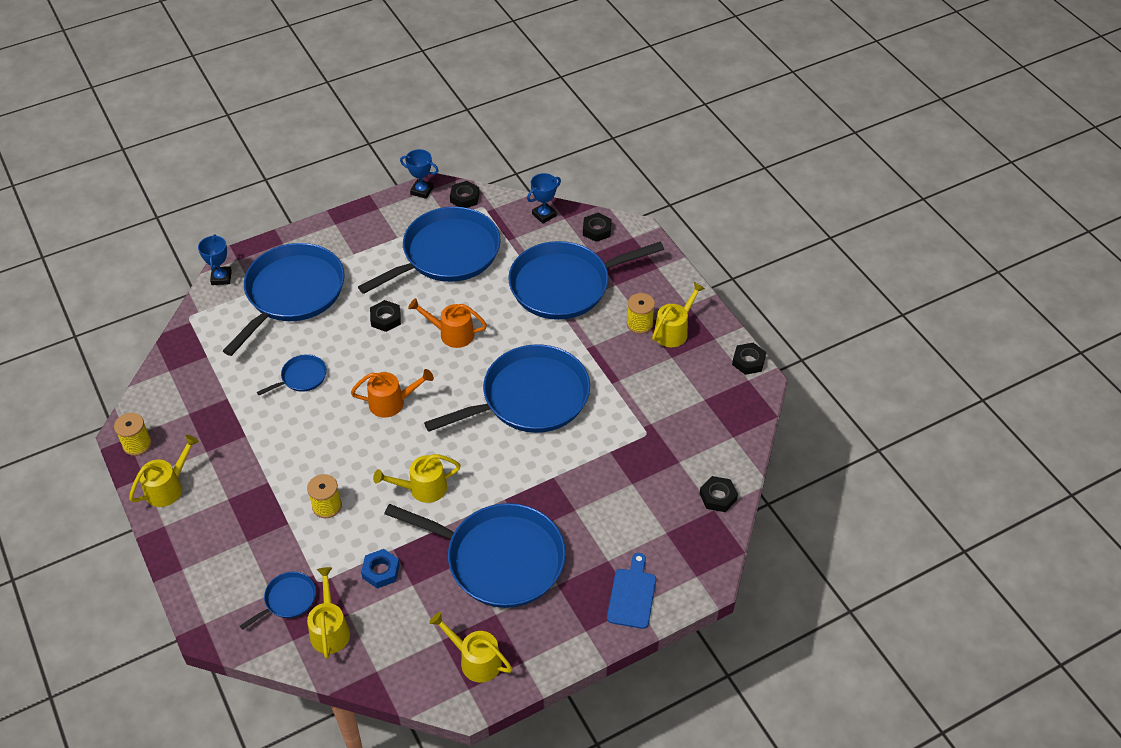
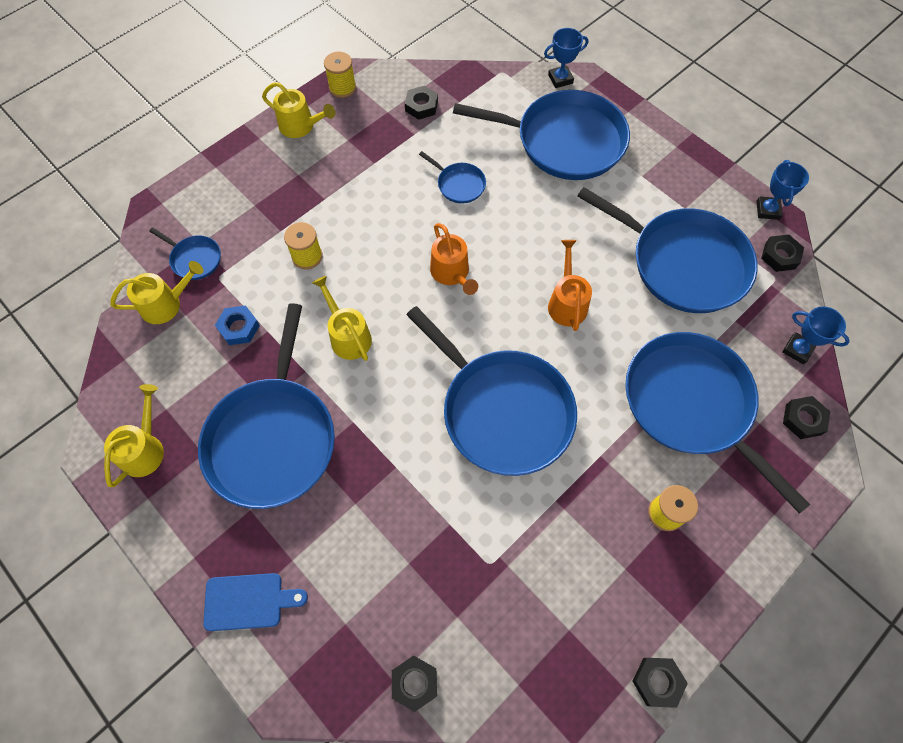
camera: 75 degrees right, 15 degrees up
black nut [370,300,401,332] -> black nut moved to [405,86,438,120]
yellow watering can [652,282,705,347] -> none

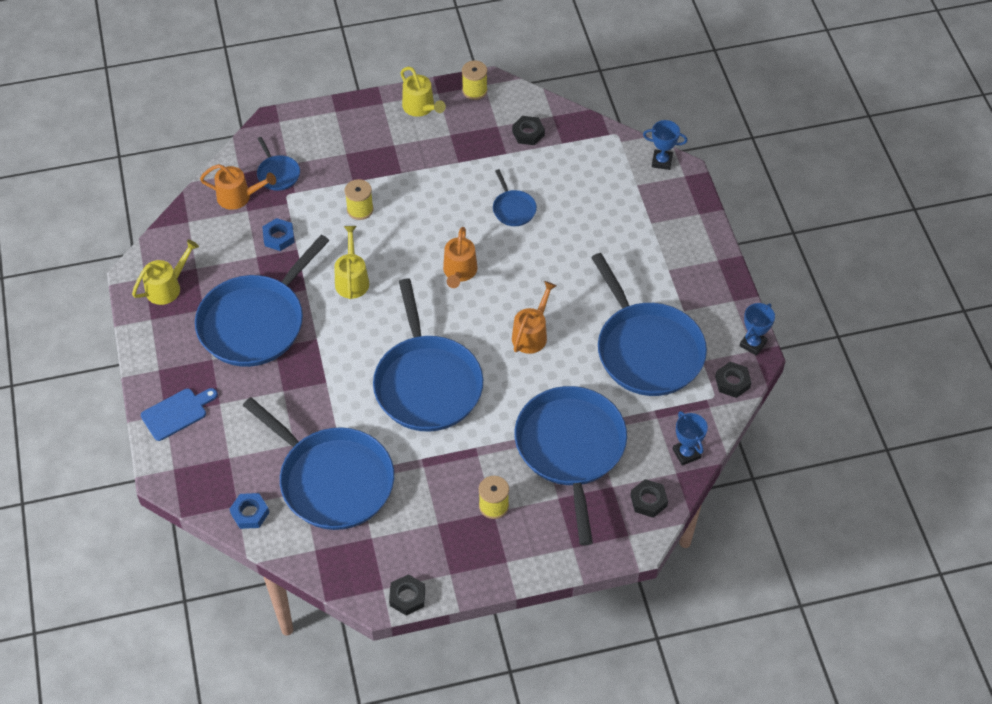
camera: 30 degrees right, 10 degrees down
yellow watering can [110,261,203,324] -> orange watering can [200,164,276,210]
blue cutting board [203,573,308,631] -> blue cutting board turned 60 degrees counterclockwise [141,388,218,441]
black nut [392,656,437,712] -> blue nut [230,493,269,529]
blue pan [453,90,630,180] -> blue pan moved to [243,397,394,530]

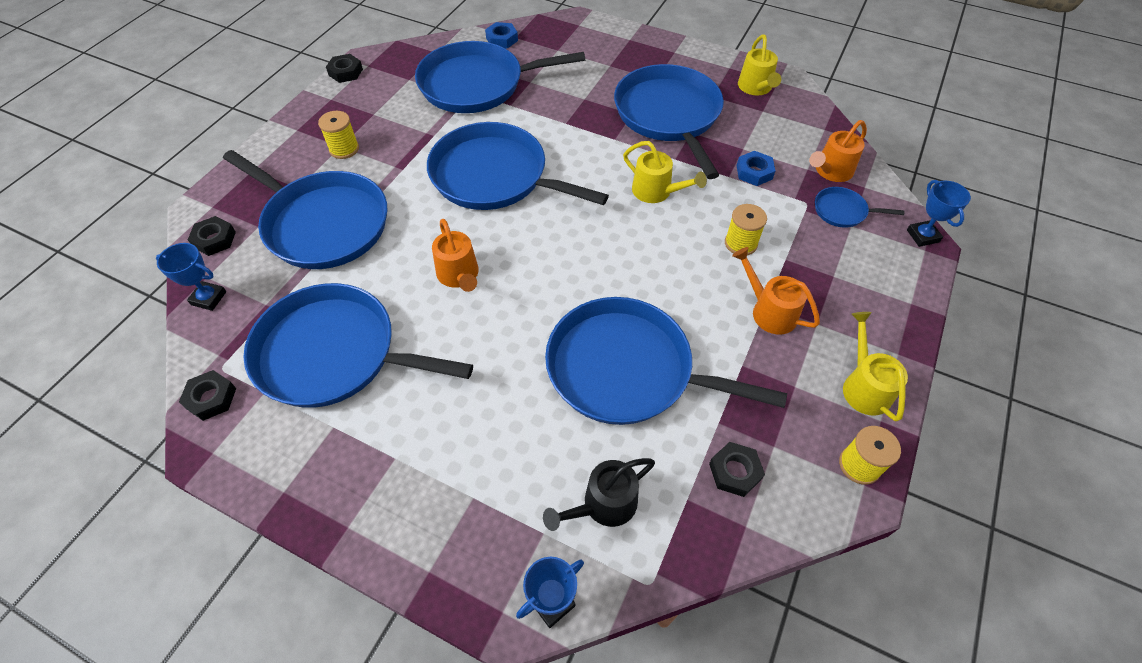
camera: 130 degrees right, 0 degrees up
blue cutting board [141,388,218,441] -> none
yellow watering can [400,67,446,117] -> yellow watering can turned 75 degrees clockwise [843,312,908,421]
orange watering can [443,227,477,288] -> orange watering can moved to [732,247,820,335]
blue pan [493,169,537,226] -> blue pan [545,297,787,425], size x2.32
blue trophy [740,303,775,356] -> blue trophy moved to [907,180,971,247]
none -> black watering can [543,458,655,531]

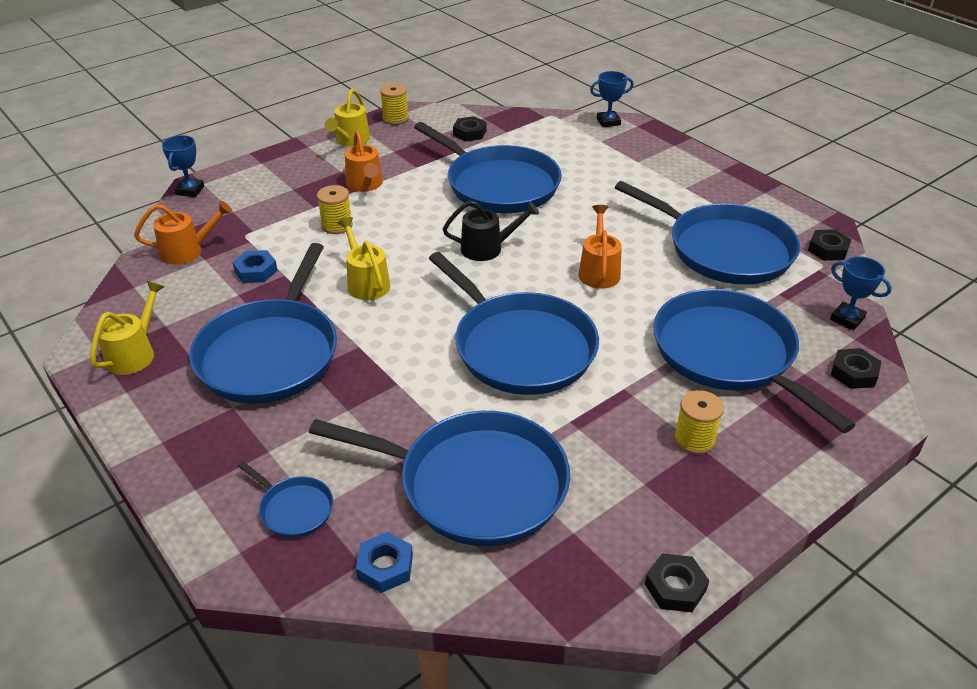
camera: 155 degrees left, 15 degrees down
black watering can [543,458,655,531] -> black watering can moved to [443,200,539,261]
blue pan [815,187,904,228] -> blue pan moved to [238,462,333,538]

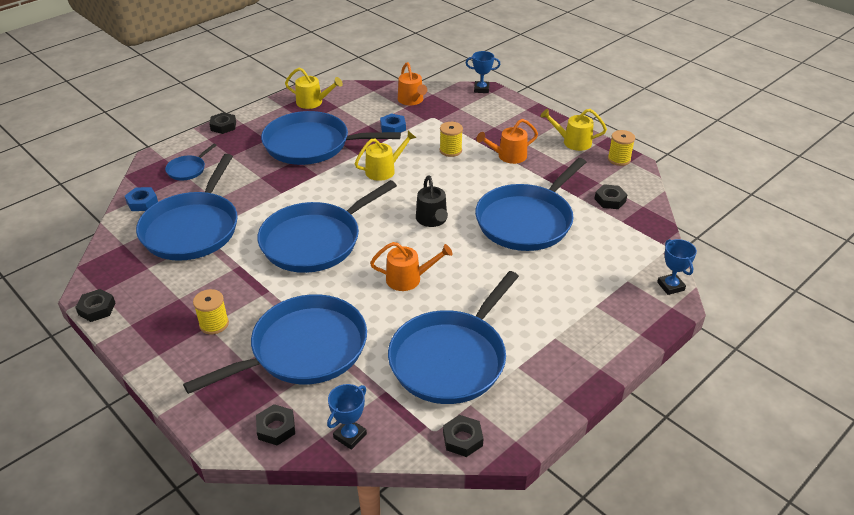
camera: 85 degrees right, 0 degrees up
none -> black nut [209,112,236,134]

